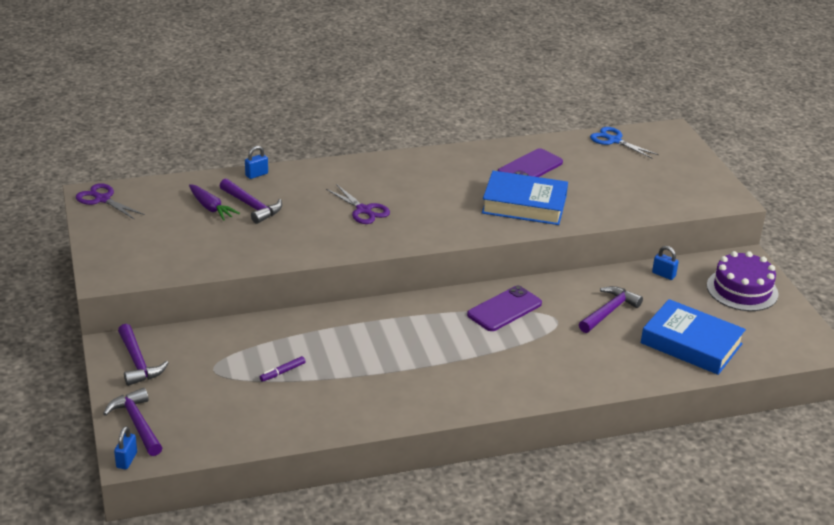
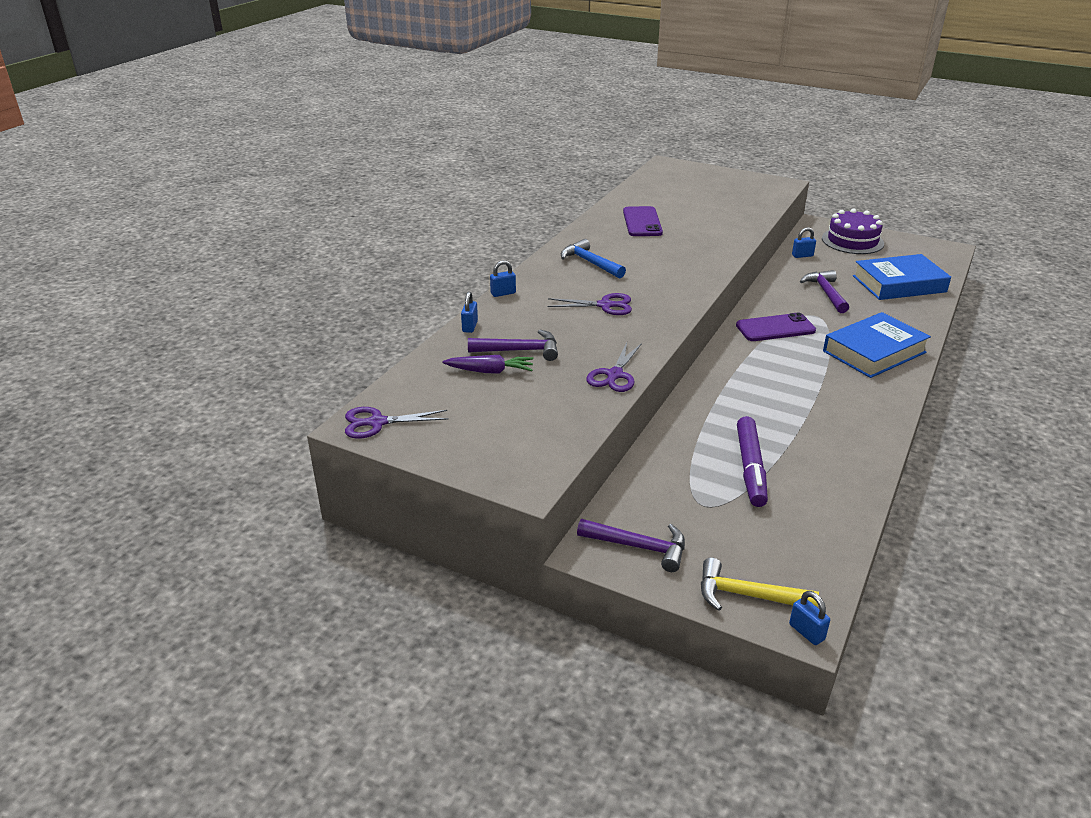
camera: 45 degrees left, 0 degrees up
purple hammer [103,388,162,456] -> yellow hammer [701,557,819,611]
purple marker [260,356,306,382] -> purple marker [737,416,768,507], size x2.17
purple phone [467,286,542,331] -> purple phone turned 75 degrees clockwise [736,312,816,341]
blue book [482,171,568,225] -> blue book moved to [823,312,931,378]
blue scissors [590,127,659,158] -> none
none -> blue padlock [490,260,516,297]
none -> blue hammer [561,239,626,279]
none -> purple scissors [586,342,642,392]

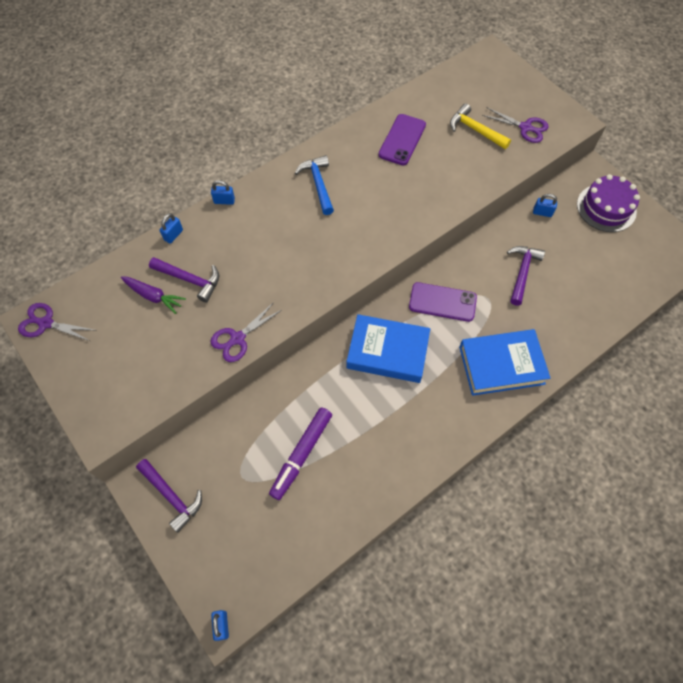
camera: 25 degrees right, 30 degrees up
purple scissors [547,293,632,315] -> purple scissors moved to [482,107,548,143]
yellow hammer [701,557,819,611] -> yellow hammer moved to [450,104,511,149]
blue book [853,254,951,300] -> blue book moved to [346,314,430,383]

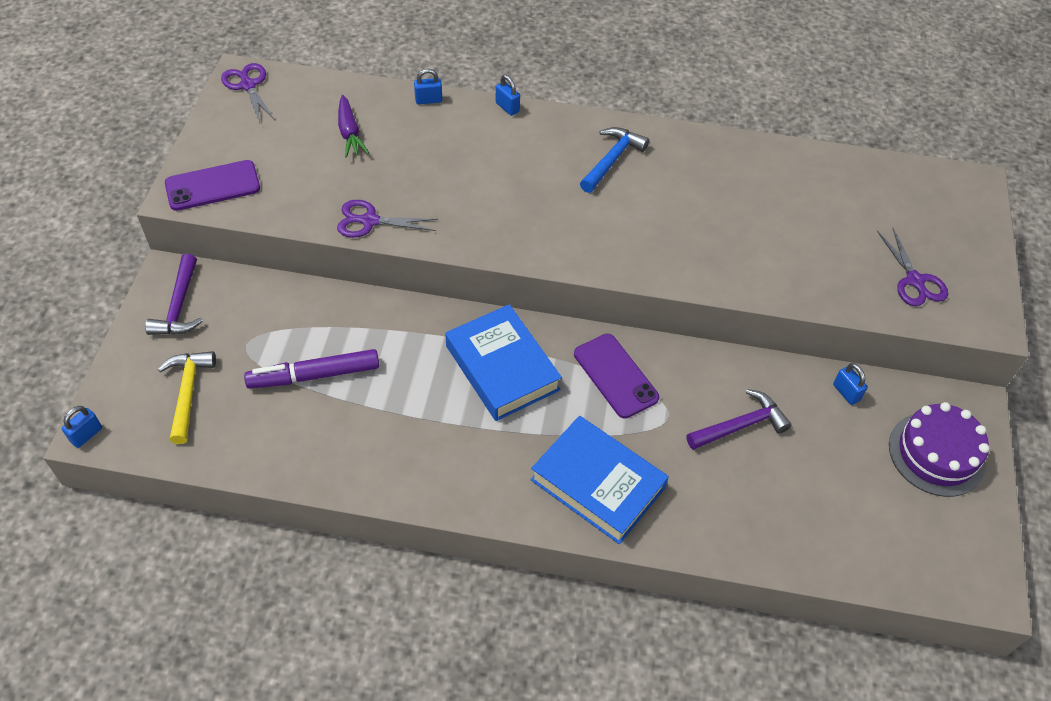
camera: 45 degrees right, 10 degrees down
purple hammer [149,257,219,303] -> none
purple phone [379,114,426,165] -> purple phone moved to [165,160,260,211]
yellow hammer [450,104,511,149] -> yellow hammer moved to [158,351,216,444]

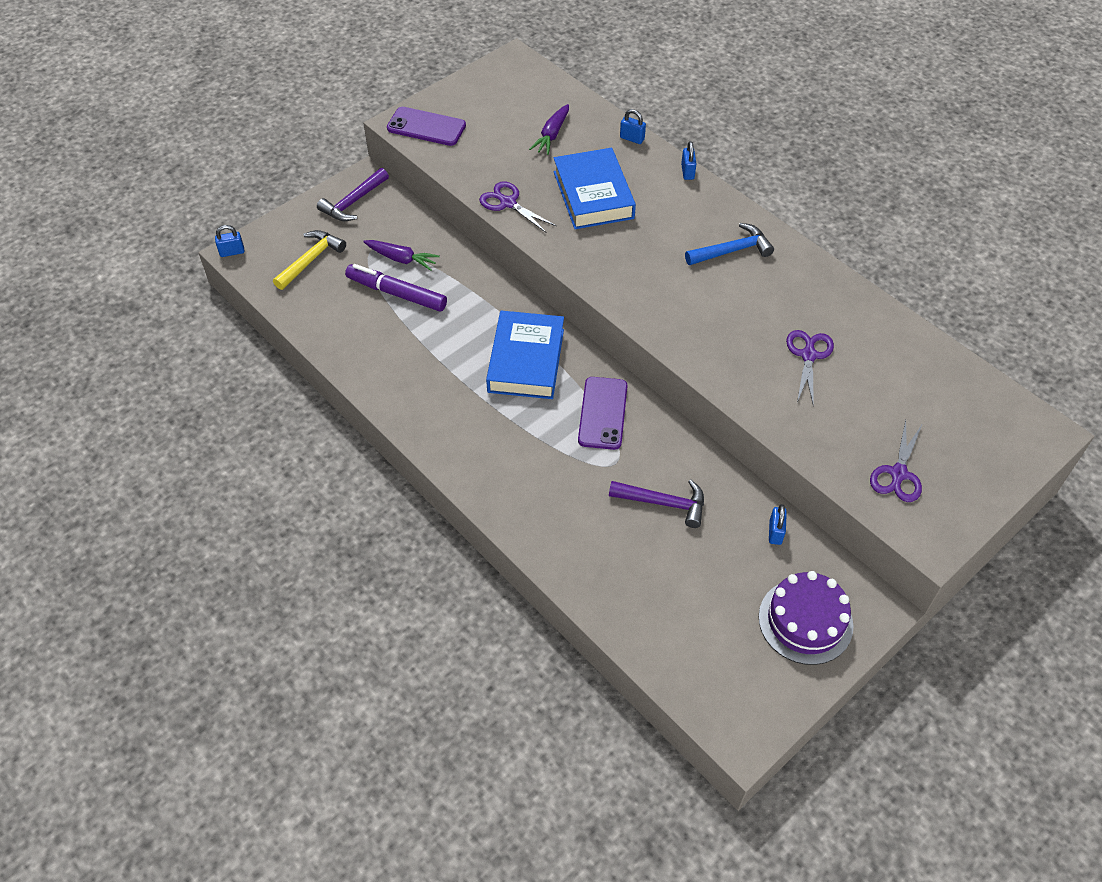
camera: 40 degrees right, 0 degrees up
purple scissors [221,63,275,123] -> purple scissors moved to [786,330,834,406]
blue book [530,416,669,544] -> blue book moved to [554,148,636,229]
none -> purple carrot [363,240,440,271]

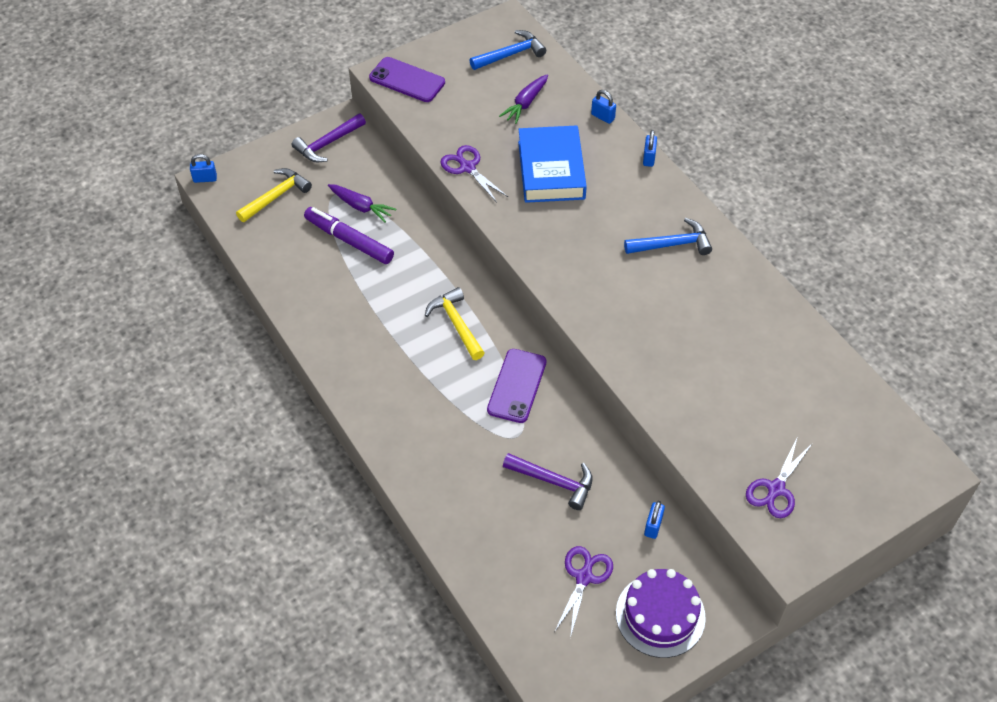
camera: 10 degrees right, 0 degrees up
blue book [486,311,564,399] -> yellow hammer [425,287,485,360]
purple scissors [786,330,834,406] -> purple scissors moved to [555,546,613,638]
none -> blue hammer [470,30,546,70]

